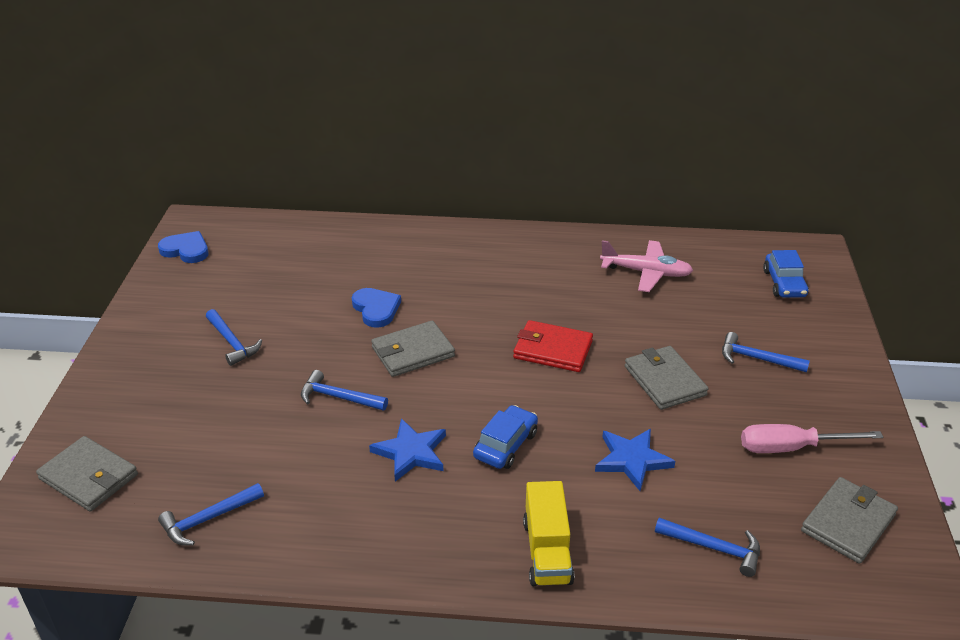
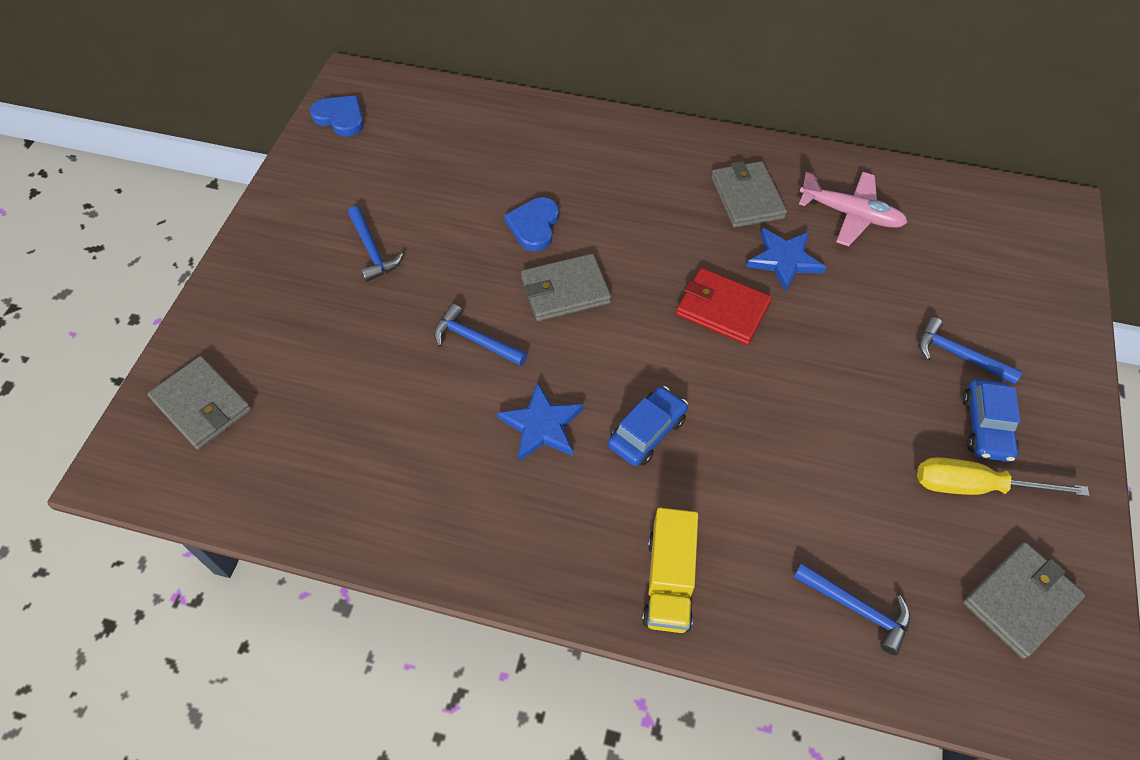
camera: 10 degrees right, 20 degrees up
blue hammer [158,483,264,546] -> none
blue heart [352,288,401,328] -> blue heart turned 150 degrees counterclockwise [504,197,559,251]
blue star [595,429,675,491] -> blue star moved to [746,228,826,292]
grey wallet [625,346,709,410] -> grey wallet moved to [711,161,787,228]
pink screwdriver [741,424,883,453] -> yellow screwdriver [917,457,1090,496]
blue car [763,250,809,298] -> blue car moved to [963,379,1020,462]

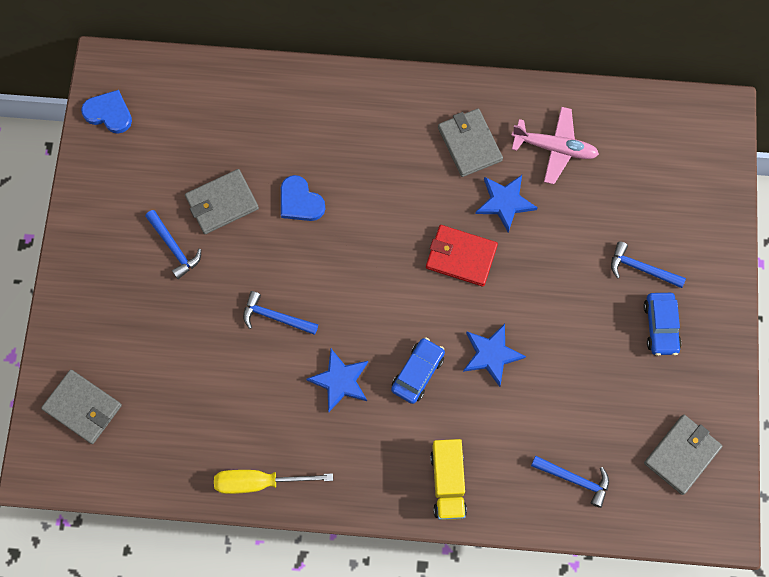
camera: 10 degrees left, 15 degrees up
blue heart [504,197,559,251] -> blue heart turned 45 degrees counterclockwise [281,175,326,221]
grey wallet [521,254,611,321] -> grey wallet moved to [185,169,259,234]
yellow screwdriver [917,457,1090,496] -> yellow screwdriver moved to [214,470,333,494]
none -> blue star [463,324,526,387]

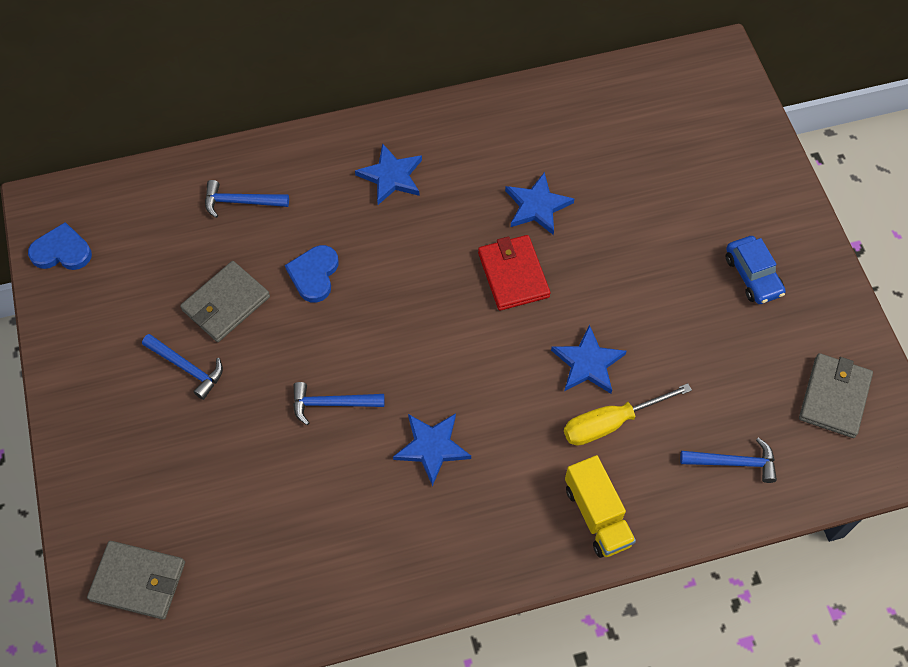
camera: 20 degrees left, 10 degrees down
yellow screwdriver [214,470,333,494] -> yellow screwdriver moved to [564,383,692,446]
blue heart [281,175,326,221] -> blue heart turned 75 degrees clockwise [285,245,339,303]
blue car [391,337,445,404] -> none
red wallet [426,225,498,287] -> red wallet turned 75 degrees clockwise [478,235,550,311]
grey wallet [438,109,503,177] -> none
pink plane [511,107,599,184] -> none
blue hammer [611,241,686,288] -> blue hammer moved to [205,180,289,218]
none -> blue star [355,143,422,205]

